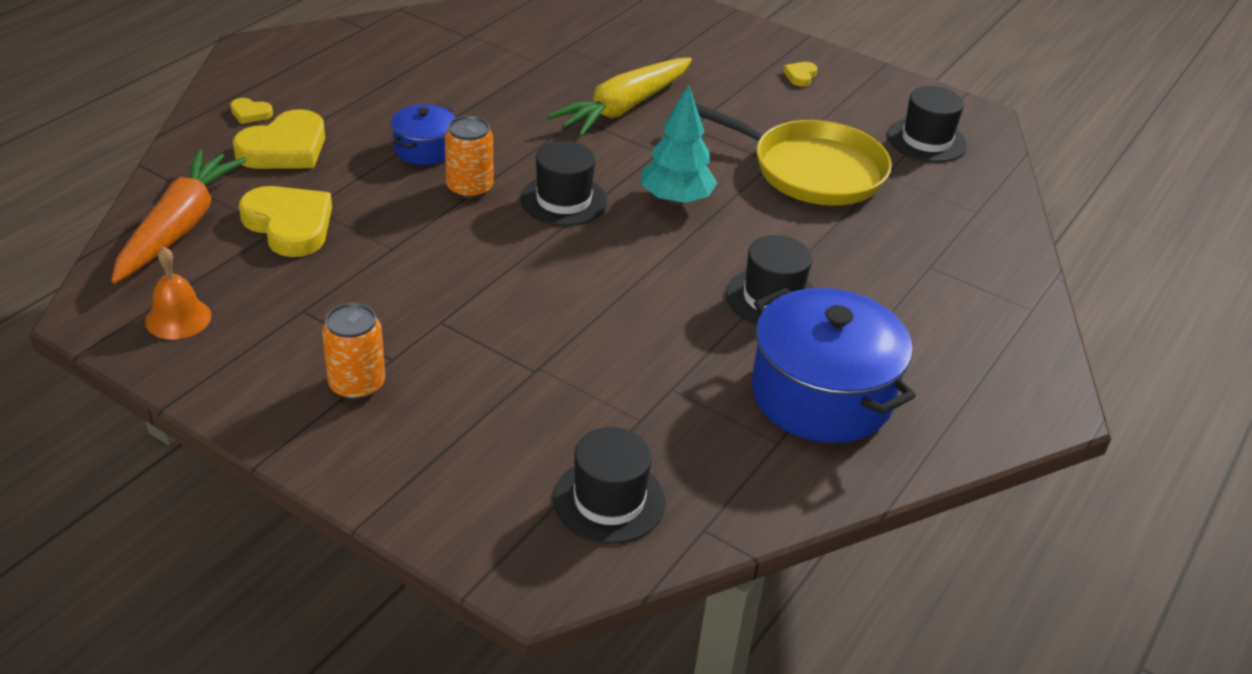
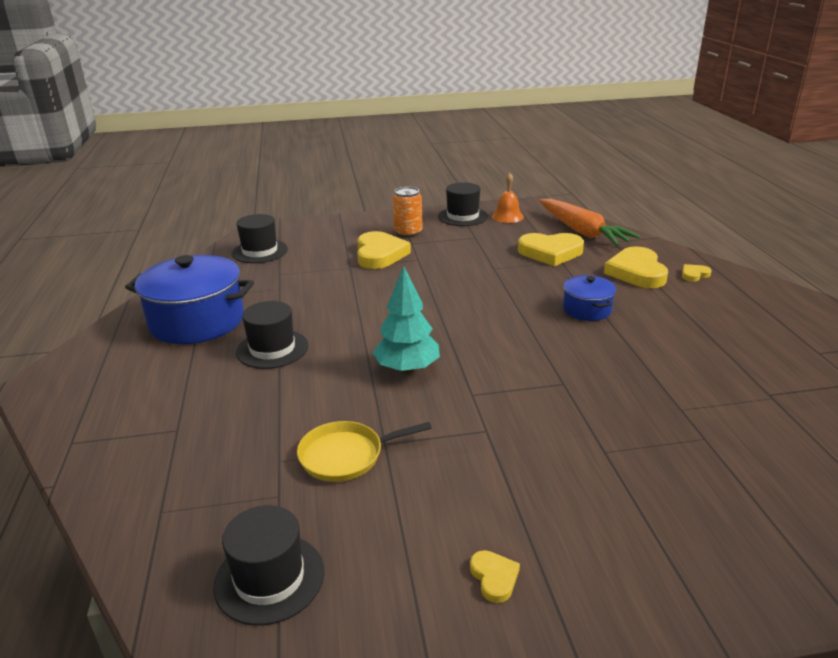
camera: 140 degrees right, 10 degrees down
orange can [445,116,493,199] -> none
black hat [520,141,608,226] -> black hat moved to [438,182,488,226]
yellow carrot [547,58,692,136] -> none
yellow pan [695,103,892,206] -> yellow pan [297,421,432,482], size x0.57
none -> yellow heart [357,231,411,269]

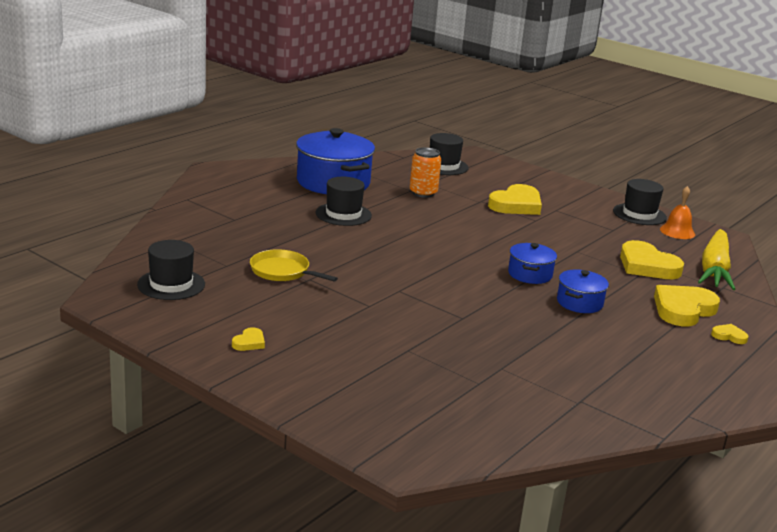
camera: 45 degrees right, 5 degrees down
turquoise tree [373,266,440,374] -> none
orange can [393,187,422,237] -> orange can moved to [410,147,441,198]
orange carrot [539,199,641,246] -> yellow carrot [698,229,735,290]
none -> blue pot [508,243,557,284]

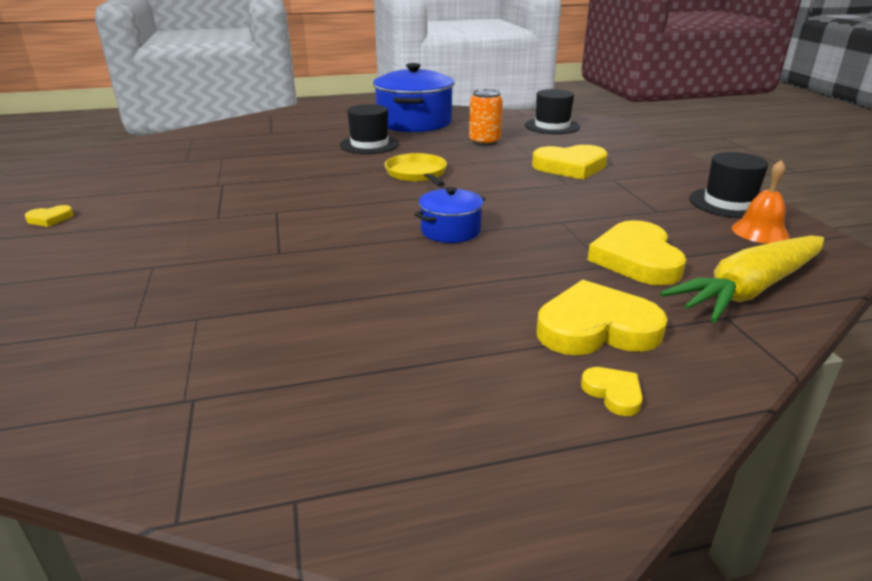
camera: 40 degrees right, 5 degrees up
black hat [137,240,205,300] -> none
yellow pan [250,249,338,282] -> yellow pan moved to [385,153,447,187]
blue pot [557,270,609,313] -> none

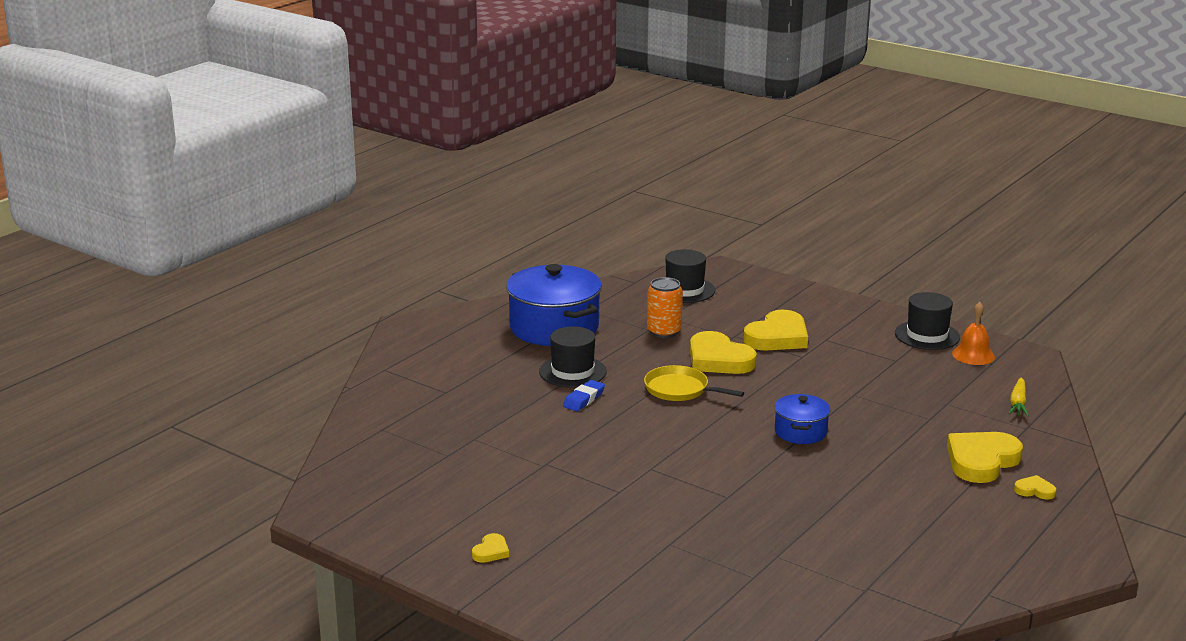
camera: 40 degrees left, 5 degrees down
yellow heart [588,220,686,286] -> yellow heart moved to [690,331,757,374]
yellow carrot [660,235,824,322] -> yellow carrot [1008,378,1029,417], size x0.47
none -> blue eraser [563,380,605,411]

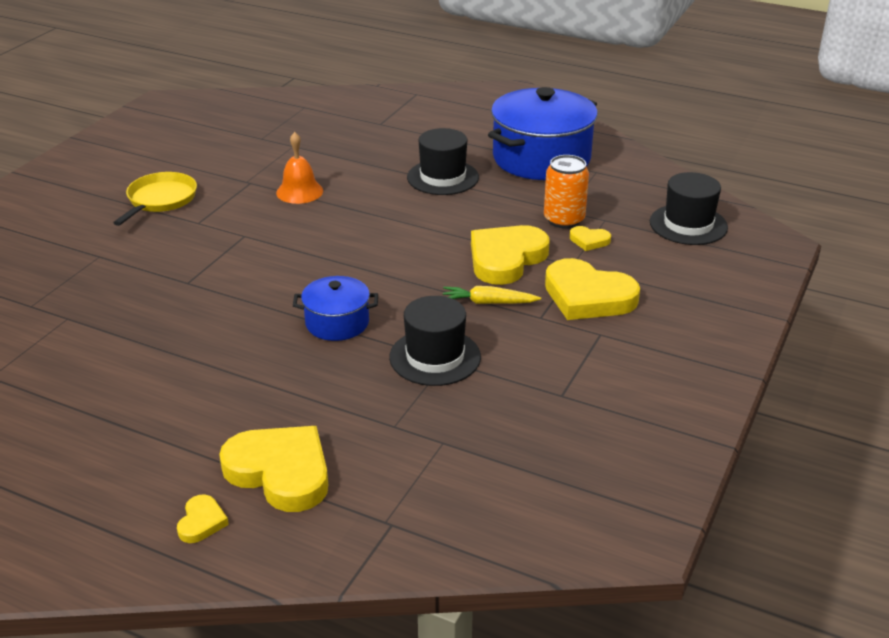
camera: 80 degrees right, 10 degrees up
yellow heart [472,533,509,563] -> yellow heart moved to [570,226,611,251]
blue eraser [563,380,605,411] -> none
yellow pan [644,365,744,401] -> yellow pan moved to [113,172,197,226]
black hat [895,292,960,350] -> black hat moved to [389,296,481,386]
orange bell [952,302,995,365] -> orange bell moved to [276,132,323,204]
yellow carrot [1008,378,1029,417] -> yellow carrot moved to [443,286,541,304]

